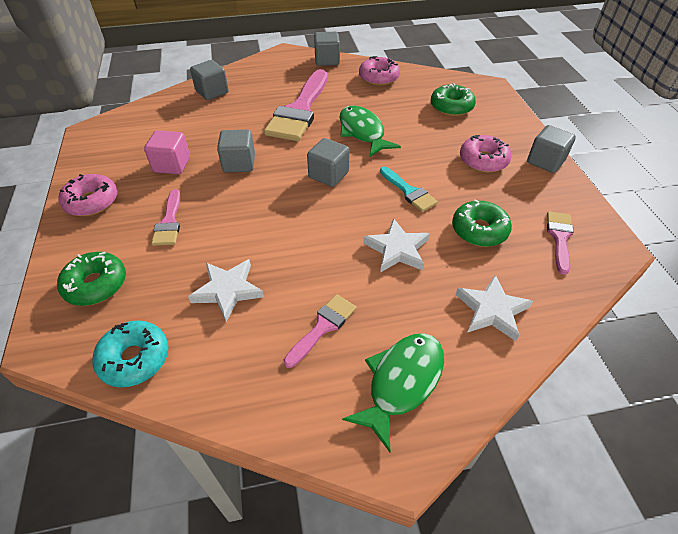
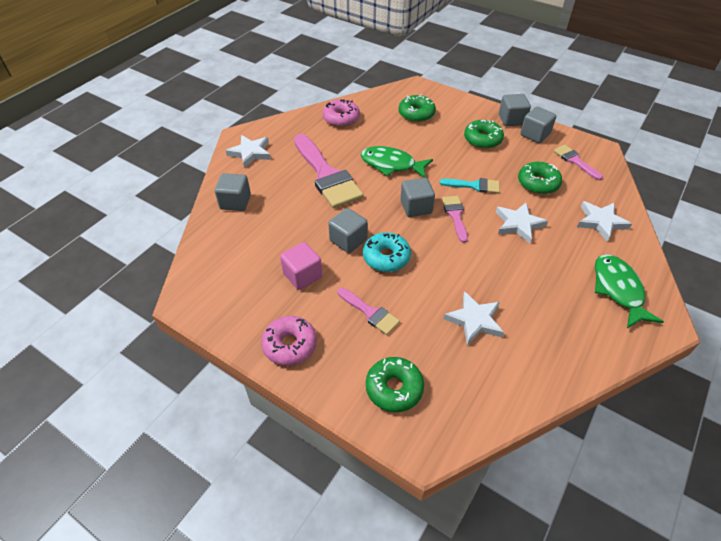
camera: 45 degrees left, 0 degrees up
turquoise donut [92,321,168,387] -> turquoise donut moved to [363,232,411,272]
pink brush [283,294,356,368] -> pink brush moved to [442,196,468,243]
grey cube [314,32,340,66] -> grey cube moved to [520,107,556,143]
pink donut [460,135,512,173] -> green donut [464,120,504,149]
none -> white star [225,135,271,168]

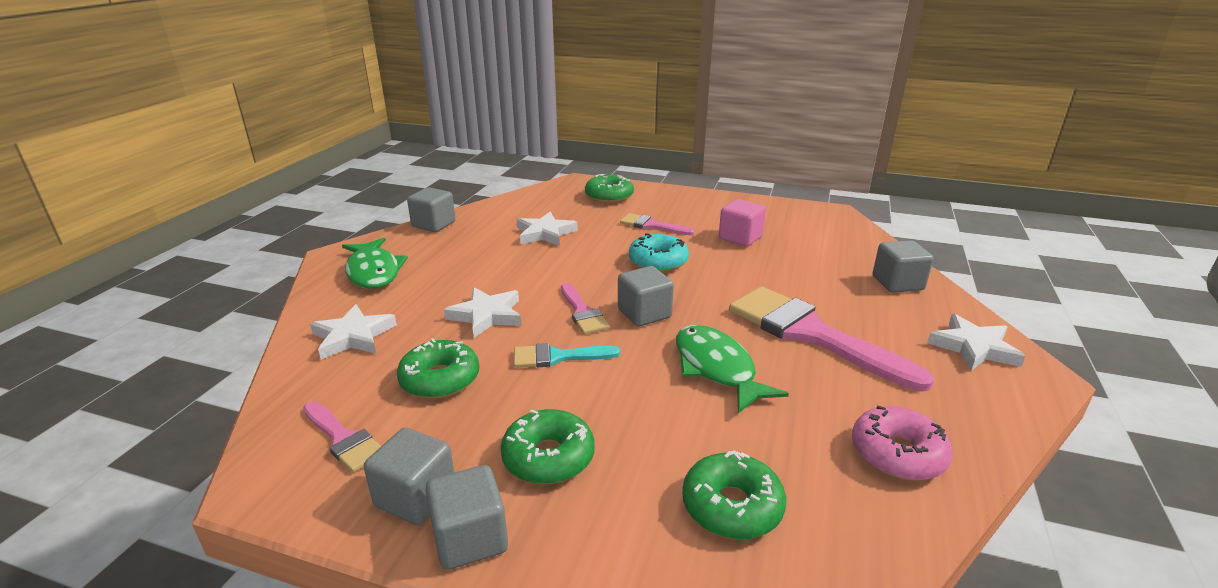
camera: 165 degrees right, 20 degrees down
pink donut [261,316,317,366] -> none
grey cube [328,208,368,253] -> grey cube moved to [407,187,456,232]
green fish [361,146,433,178] -> green fish turned 120 degrees counterclockwise [676,325,789,414]

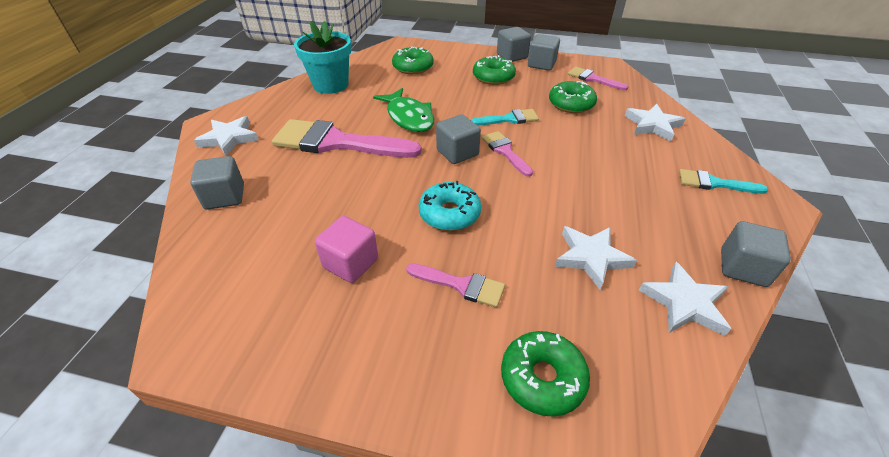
camera: 175 degrees right, 15 degrees up
green fish [342,238,408,289] -> turquoise brush [679,169,768,194]
white star [444,287,521,338] -> white star moved to [639,262,731,336]
pink brush [729,287,934,392] -> pink brush turned 150 degrees clockwise [272,119,422,158]
pink donut [852,405,953,481] -> turquoise flower pot [294,21,351,94]

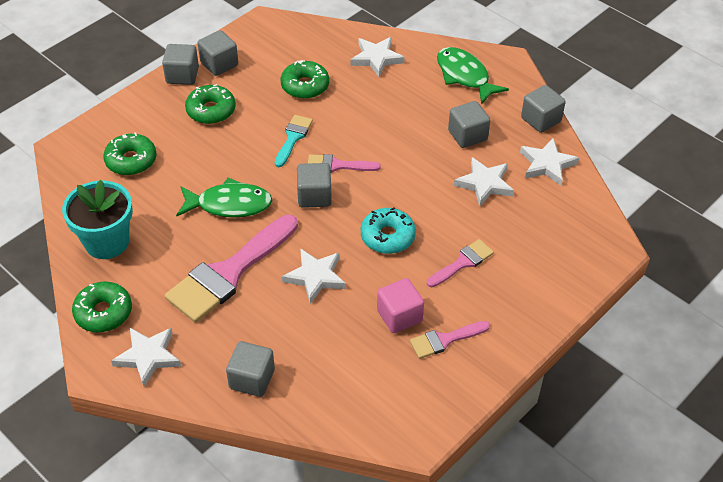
camera: 60 degrees left, 5 degrees up
green donut [501,331,590,417] -> green donut moved to [72,282,132,332]
pink brush [568,67,628,91] -> pink brush moved to [410,321,490,359]
turquoise brush [679,169,768,194] -> green fish [437,47,509,105]
none -> white star [282,248,346,304]
none -> grey cube [448,101,490,148]

